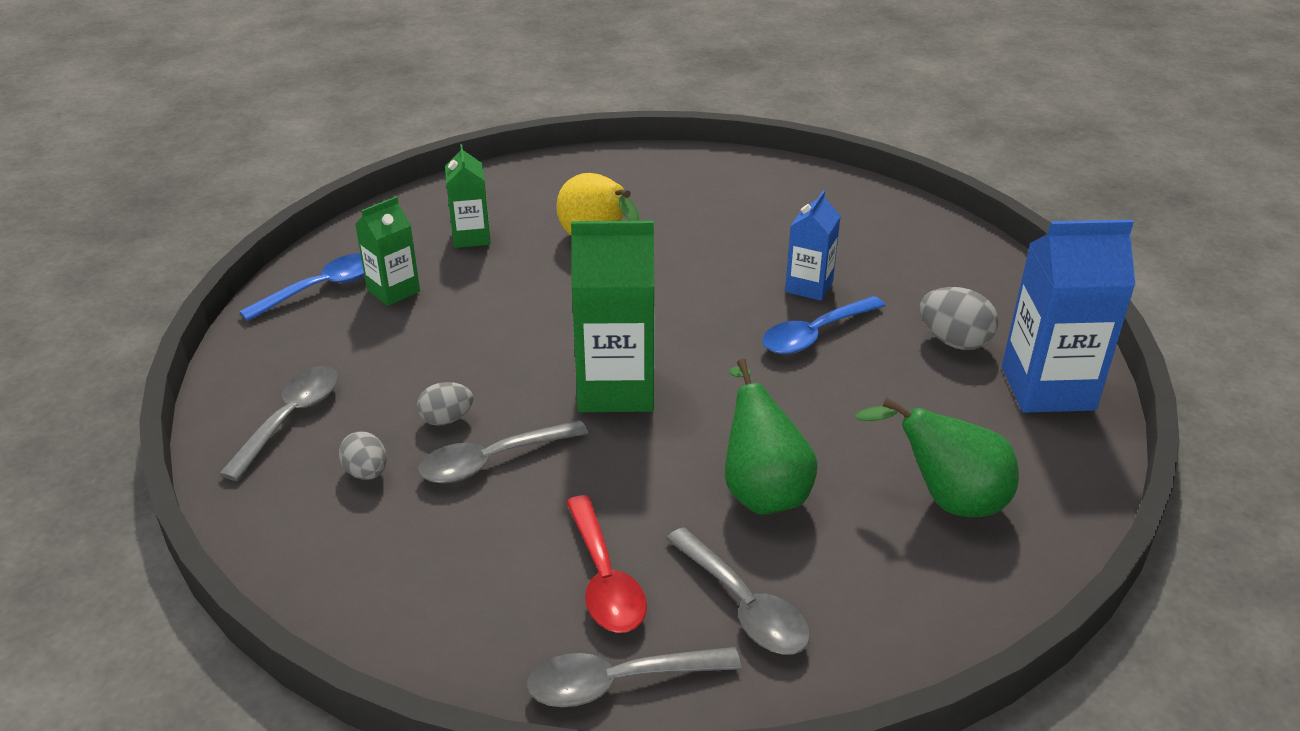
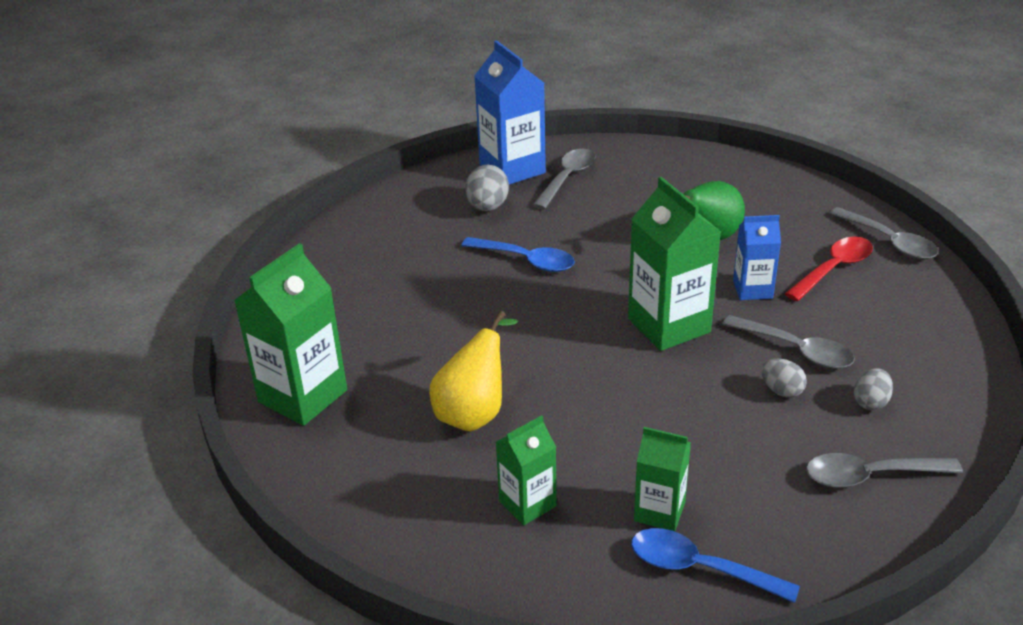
camera: 115 degrees left, 0 degrees up
grey spoon [666,527,810,655] -> grey spoon moved to [533,149,596,209]
blue carton [785,191,841,301] -> blue carton moved to [733,215,781,300]
green pear [855,397,1019,517] -> none
none -> green carton [234,243,347,426]

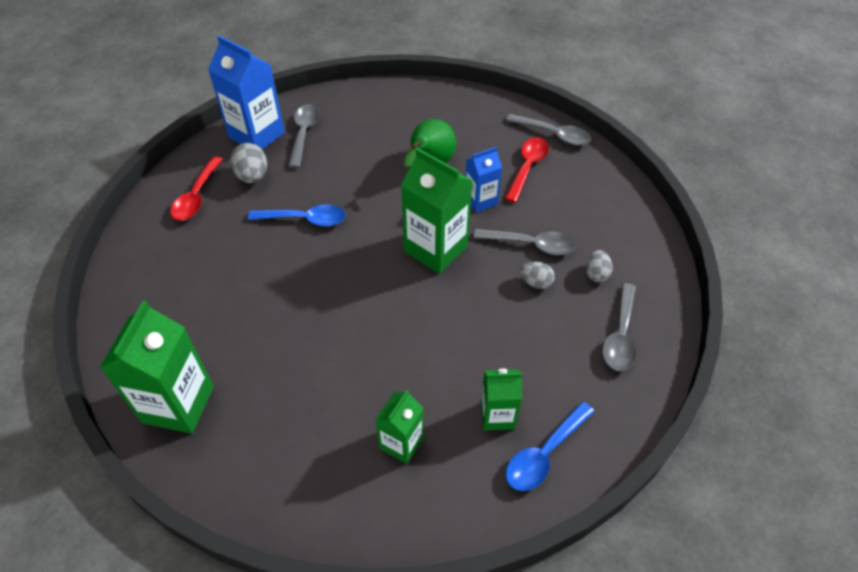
camera: 25 degrees left, 15 degrees up
yellow pear [429,311,518,431] -> none
blue spoon [631,528,800,603] -> blue spoon turned 45 degrees counterclockwise [506,402,595,491]
grey spoon [806,453,963,488] -> grey spoon turned 45 degrees counterclockwise [602,283,637,371]
none -> red spoon [170,156,223,221]

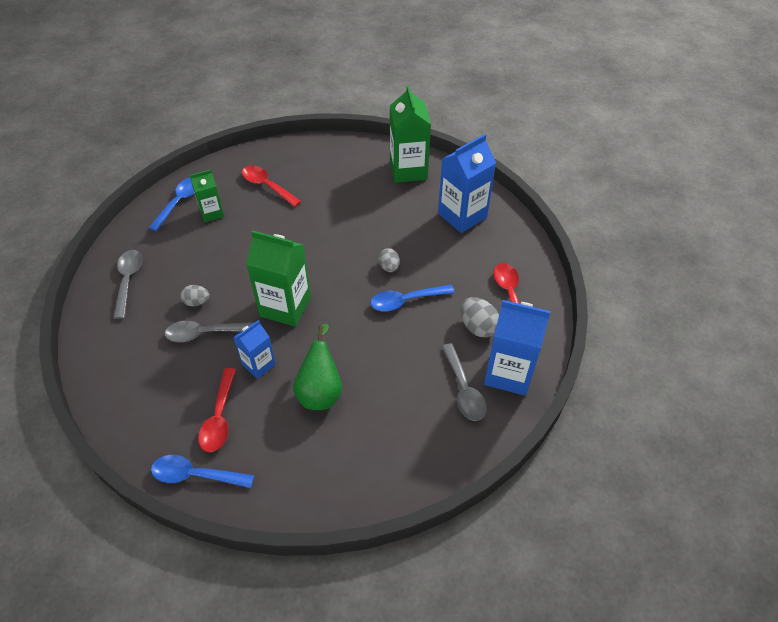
camera: 160 degrees right, 0 degrees up
green carton [375,390,424,464] -> red spoon [242,166,301,207]
grey spoon [506,114,591,146] -> blue spoon [151,455,254,488]
grey egg [586,250,613,283] -> grey egg moved to [379,248,400,272]
none -> blue carton [438,134,496,233]

